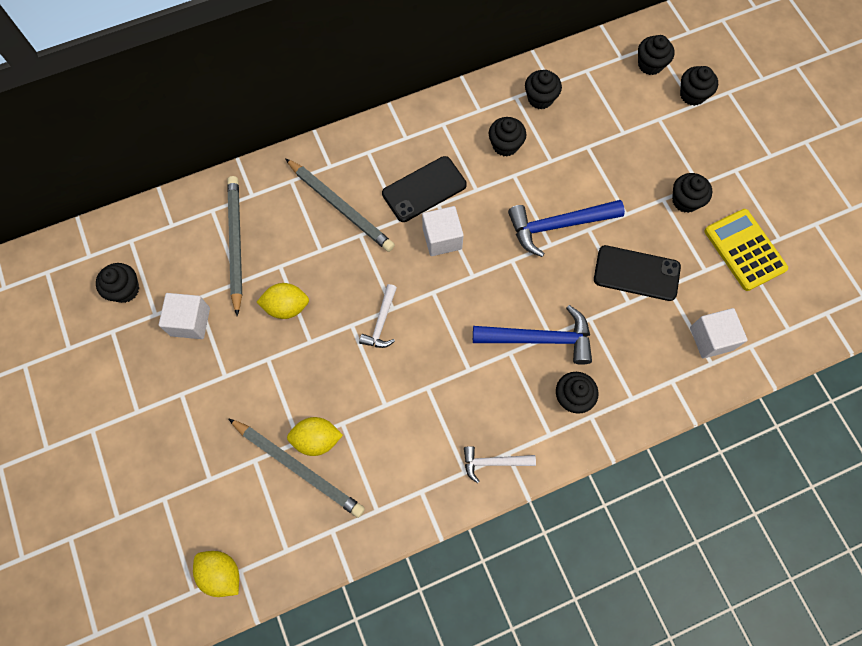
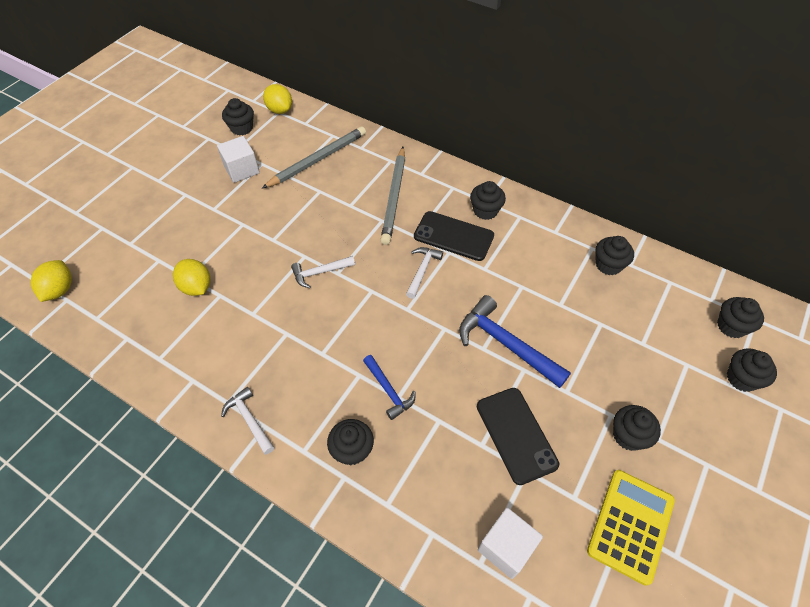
camera: 55 degrees right, 15 degrees down
grey pencil [228,418,365,518] -> none
yellow lemon [256,283,309,319] -> yellow lemon moved to [263,84,292,114]
white cube [422,206,464,256] -> white hammer [406,247,443,299]
blue hammer [473,305,592,365] -> blue hammer [363,355,416,420], size x0.57
black cupcake [489,117,527,156] -> black cupcake moved to [470,181,506,220]

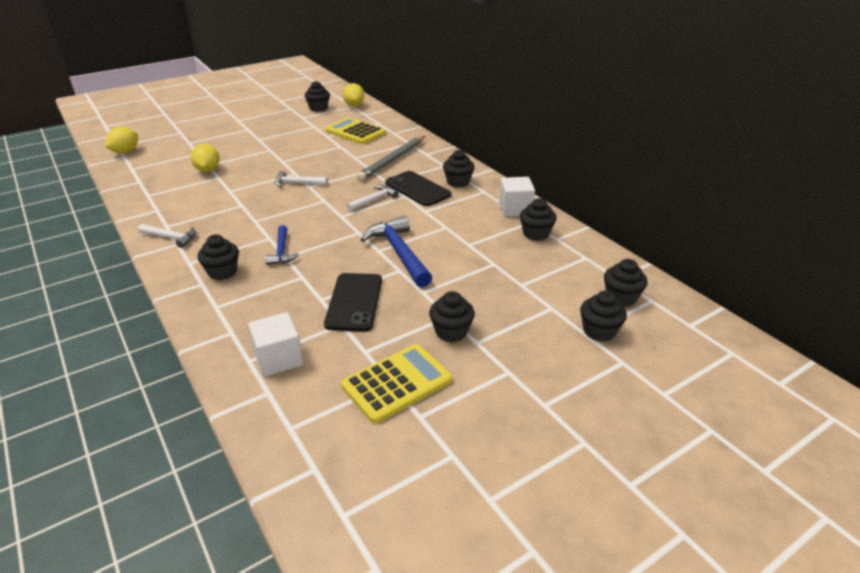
camera: 25 degrees right, 20 degrees down
white cube [217,136,260,183] -> white cube moved to [499,177,535,217]
white hammer [221,387,275,455] -> white hammer turned 120 degrees clockwise [138,224,196,248]
grey pencil [262,126,366,188] -> yellow calculator [326,118,385,144]

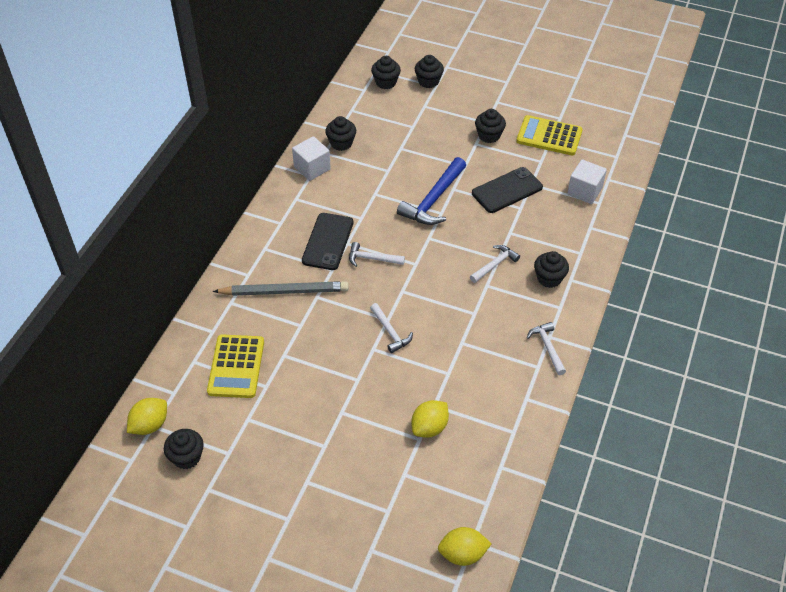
camera: 125 degrees left, 15 degrees up
blue hammer [265,225,299,265] -> white hammer [470,245,520,283]
black cupcake [443,150,475,188] -> none

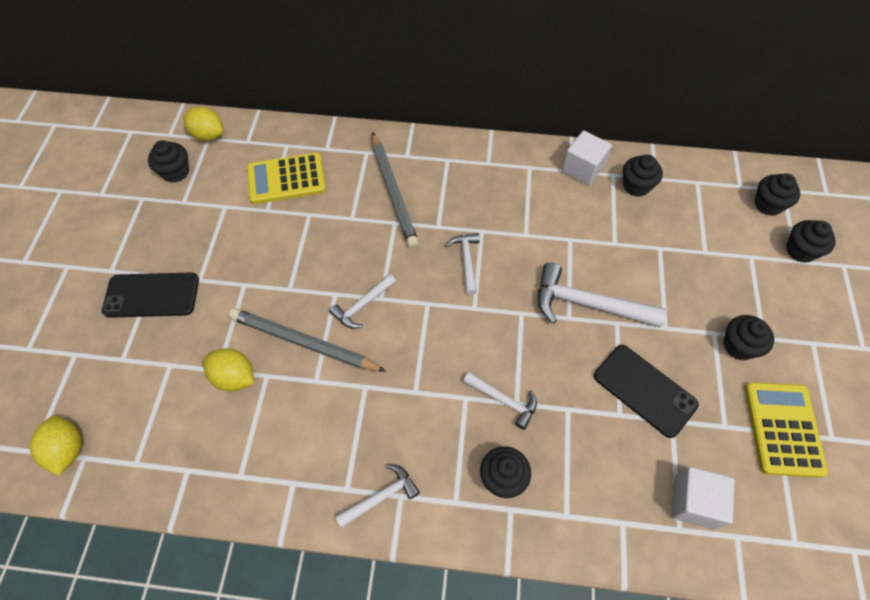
camera: 75 degrees right, 10 degrees up
black phone [302,213,353,270] -> black phone moved to [102,273,199,318]
blue hammer [397,157,466,225] -> white hammer [538,262,666,327]
none -> grey pencil [229,308,387,372]

